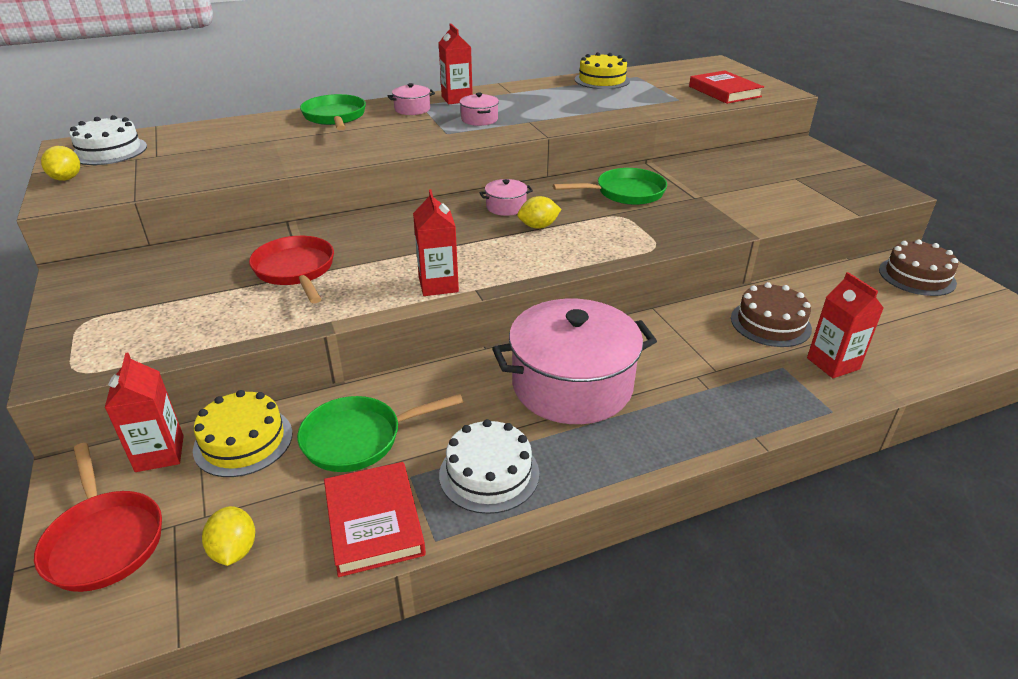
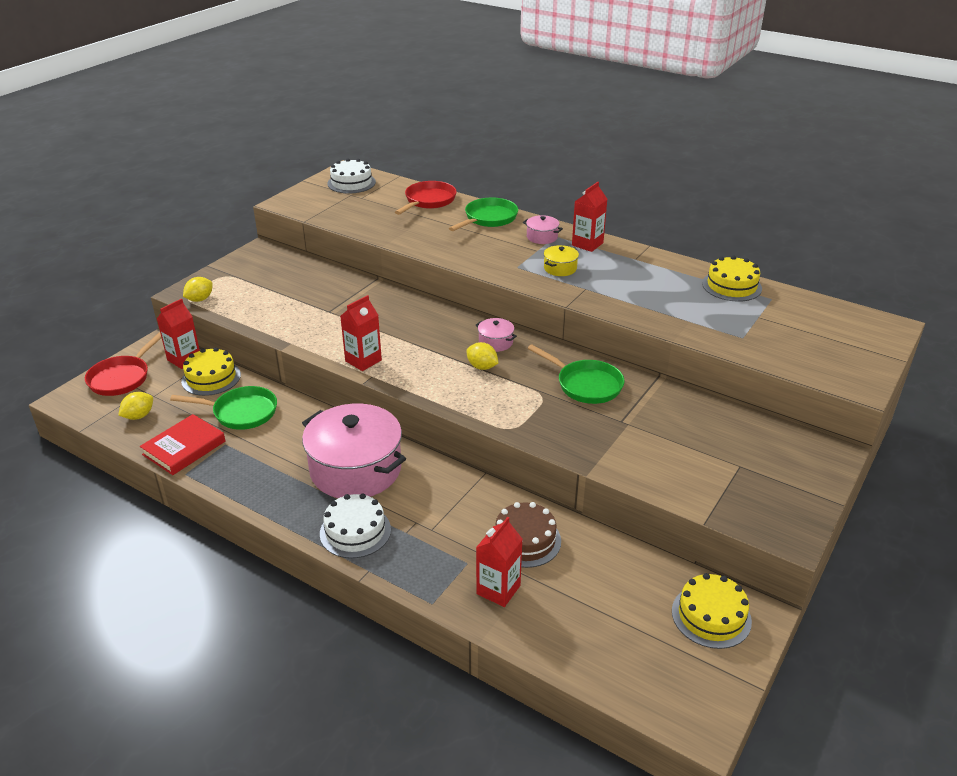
camera: 55 degrees right, 0 degrees up
yellow lemon [41,146,80,181] -> yellow lemon moved to [183,277,213,302]
red pan [249,236,334,304] -> red pan moved to [395,181,457,215]
green pan [297,394,463,472] -> green pan turned 150 degrees clockwise [170,386,277,430]
white cake [439,419,539,514] -> white cake moved to [320,494,391,558]
pink pot [460,93,499,126] -> yellow pot [544,245,579,276]
red book [689,71,764,104] -> none
brown cake [879,240,958,296] -> yellow cake [672,573,752,649]

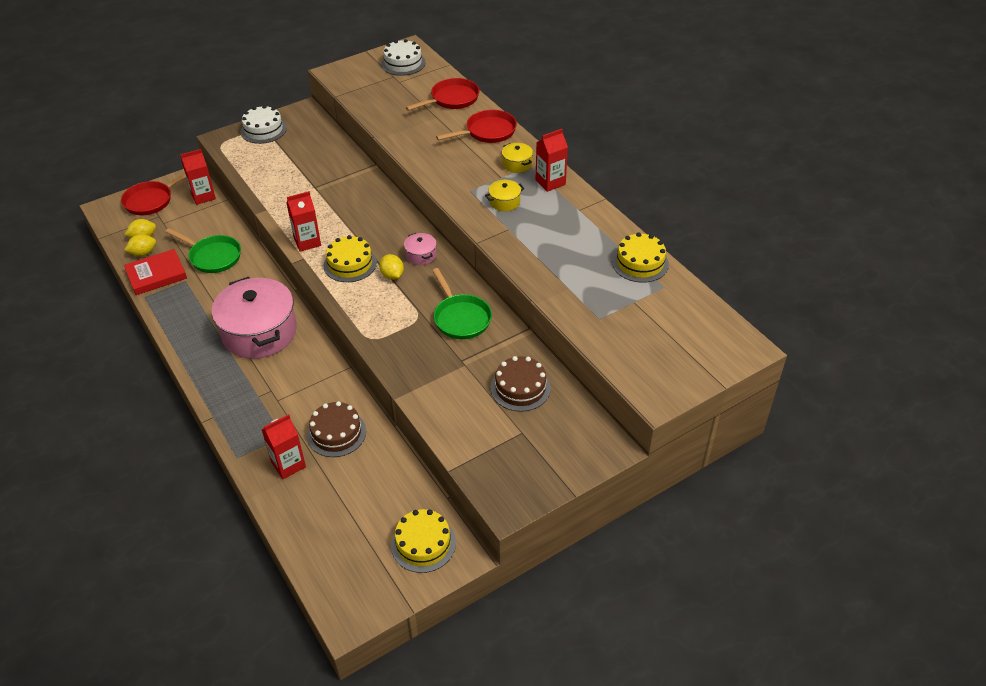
camera: 25 degrees right, 10 degrees up
yellow cake [181,347,241,396] -> yellow cake moved to [324,235,377,282]
yellow lemon [183,277,213,302] -> yellow lemon moved to [124,234,156,256]
white cake [320,494,391,558] -> white cake moved to [241,105,287,144]
green pan [449,198,518,231] -> red pan [436,110,517,143]
pink pot [523,215,563,244] -> yellow pot [502,143,533,173]
none -> brown cake [491,356,551,412]

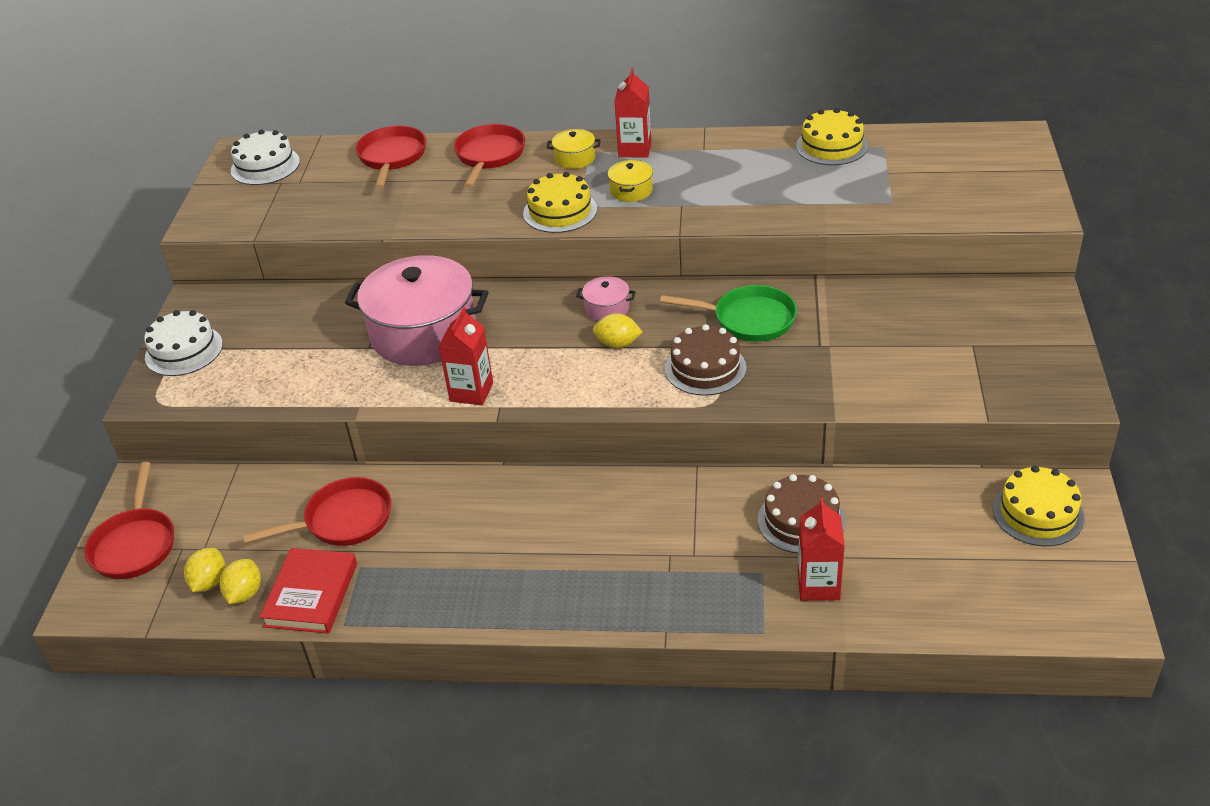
camera: 50 degrees left, 5 degrees down
green pan [165,228,241,273] -> red pan [243,477,391,546]
red carton [180,149,216,205] -> none
pink pot [212,277,297,359] -> pink pot moved to [345,255,488,366]
yellow cake [324,235,377,282] -> yellow cake moved to [523,172,597,233]
brown cake [491,356,551,412] -> brown cake moved to [665,324,746,396]

